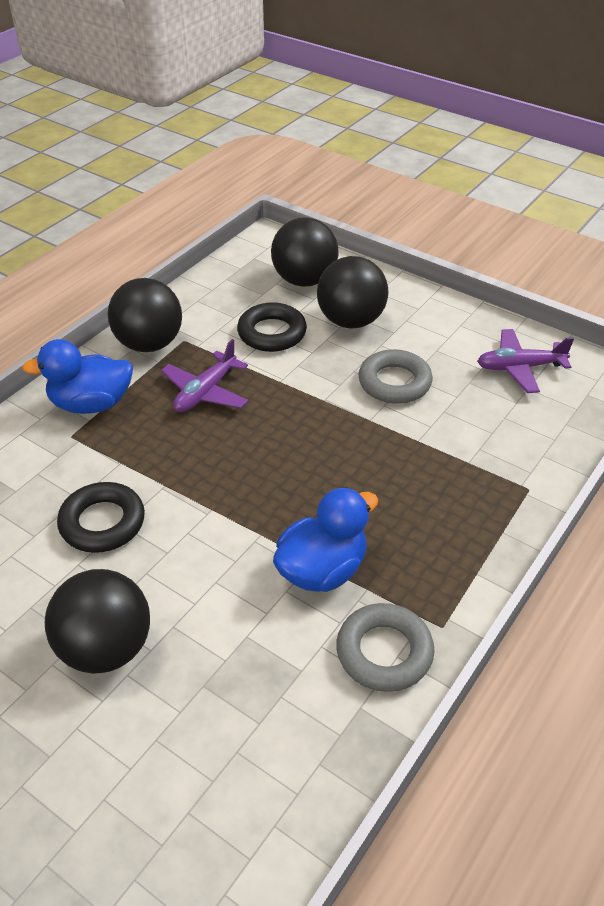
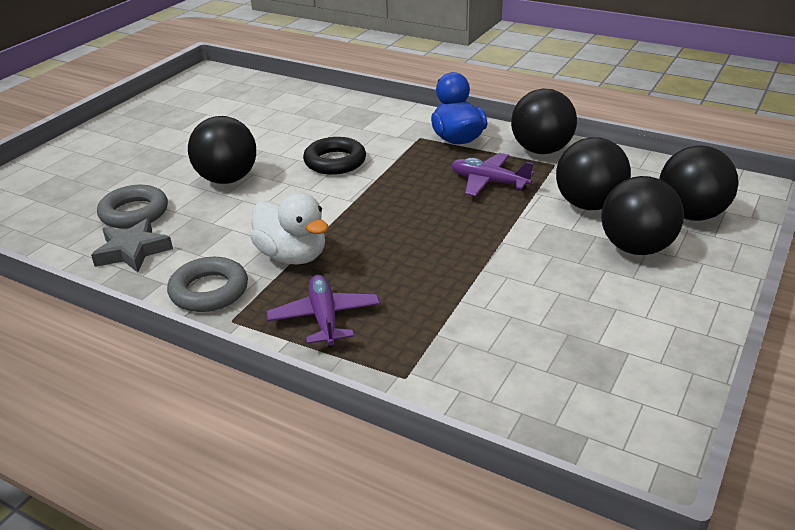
camera: 85 degrees right, 10 degrees down
black ring [237,302,307,352] -> black ball [556,137,631,210]
blue duck [273,487,378,592] -> white duck [250,193,328,264]
grey ring [359,349,433,404] -> grey ring moved to [97,185,168,229]
purple plane [477,329,574,393] -> purple plane moved to [266,275,380,348]
none -> grey star [91,218,173,273]

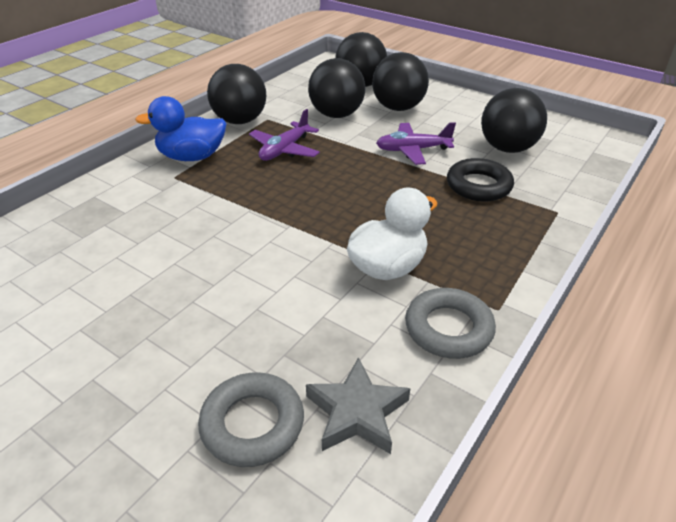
camera: 85 degrees left, 5 degrees up
black ball [188,116,256,184] -> black ball moved to [481,88,547,153]
purple plane [266,275,380,348] -> purple plane moved to [376,122,456,165]
black ring [303,137,366,175] -> black ring moved to [447,158,514,202]

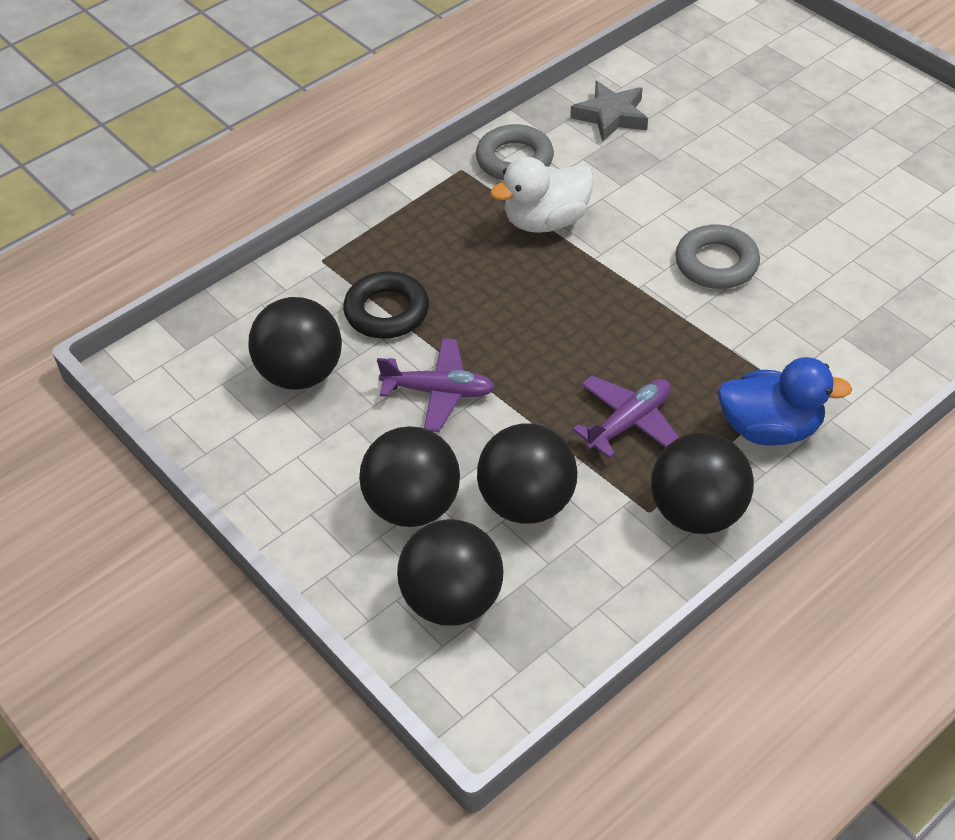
camera: 165 degrees left, 10 degrees up
grey ring [198,372,304,467] -> grey ring moved to [675,224,760,289]

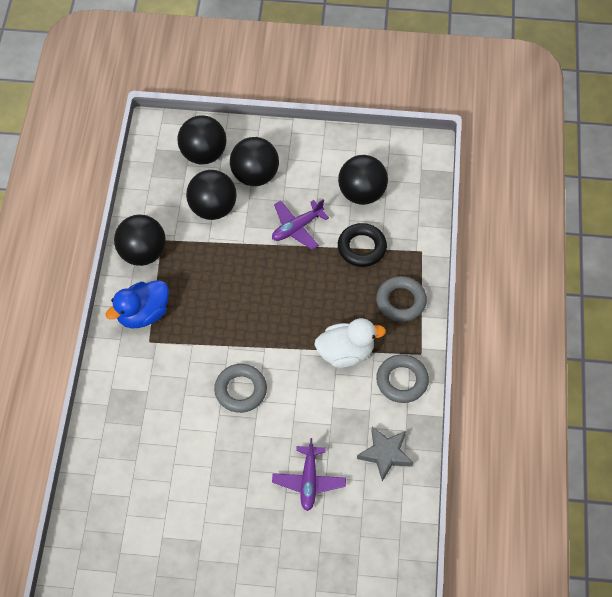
camera: 135 degrees right, 10 degrees up
white duck [490,157,594,233] -> white duck turned 60 degrees clockwise [315,318,386,368]
purple plane [573,376,679,458] -> purple plane moved to [272,438,346,511]
none -> grey ring [376,276,427,322]

